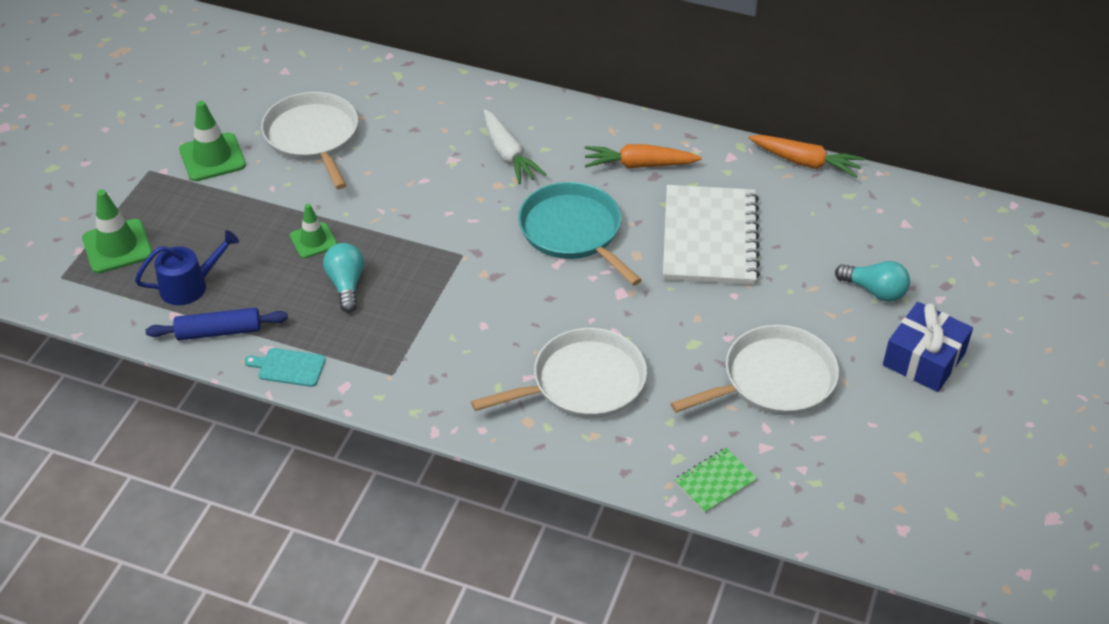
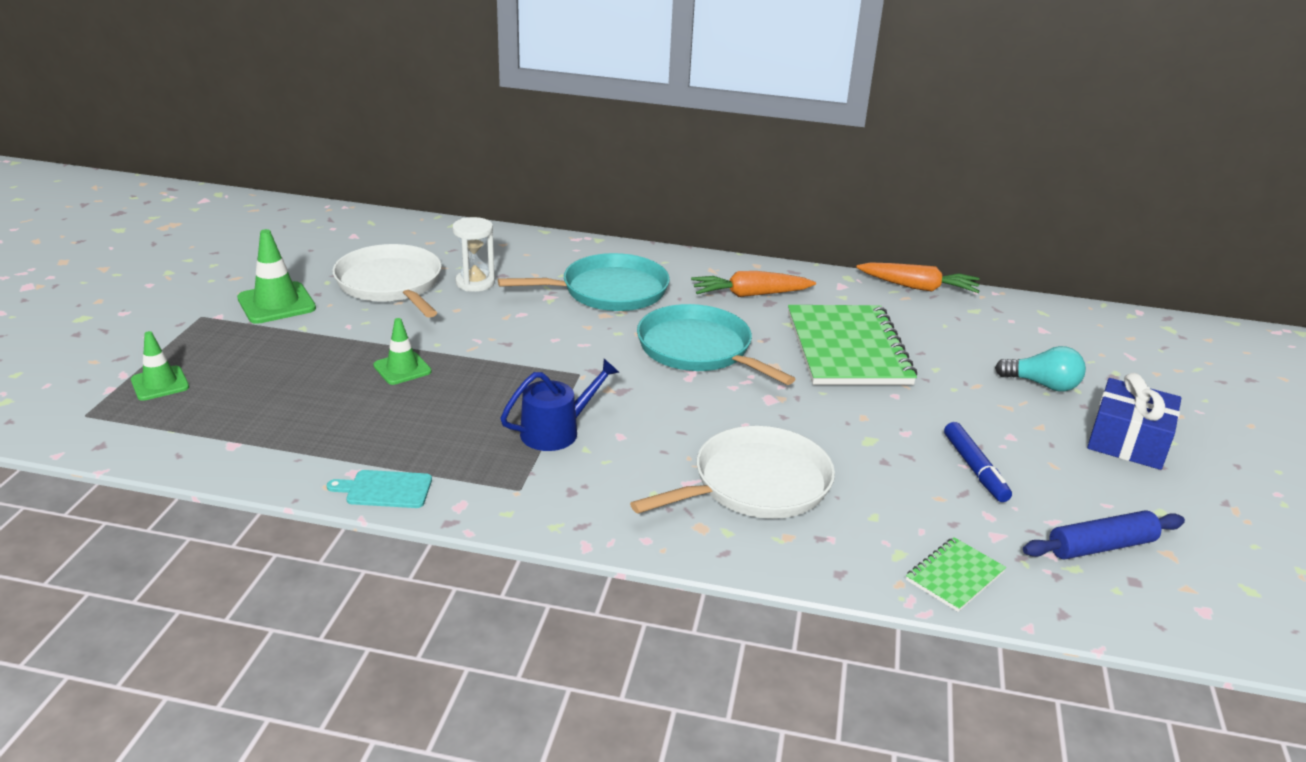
camera: 10 degrees left, 15 degrees down
green traffic cone [82,189,152,273] -> green traffic cone [131,331,189,401], size x0.66
blue watering can [135,230,239,305] -> blue watering can moved to [500,359,619,451]
blue rolling pin [146,308,288,340] -> blue rolling pin moved to [1023,511,1185,559]
turquoise light bulb [323,243,364,313] -> none
white carrot [484,109,546,184] -> turquoise pan [498,253,670,311]
white notebook [663,185,760,285] -> green notebook [788,305,917,385]
white pan [670,325,839,415] -> blue marker [944,422,1012,502]
none -> white hourglass [452,217,495,292]

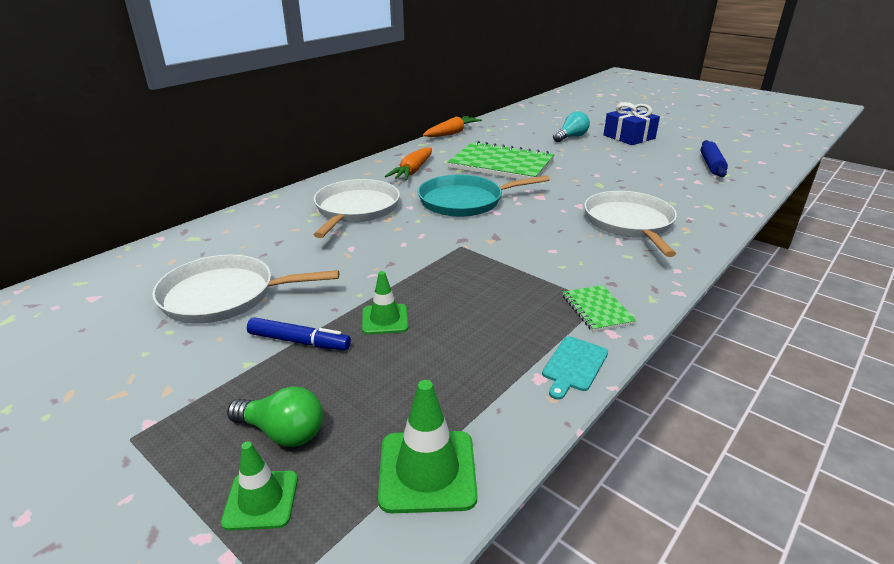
camera: 60 degrees left, 0 degrees up
green traffic cone [237,229,316,324] -> green traffic cone moved to [378,380,477,513]
white hourglass [452,217,495,292] -> none
turquoise pan [498,253,670,311] -> white pan [314,179,400,238]
blue watering can [500,359,619,451] -> none
green notebook [906,537,1006,612] -> green notebook moved to [563,285,636,332]
blue marker [944,422,1012,502] -> blue marker moved to [247,317,351,350]
none -> green light bulb [227,386,323,447]

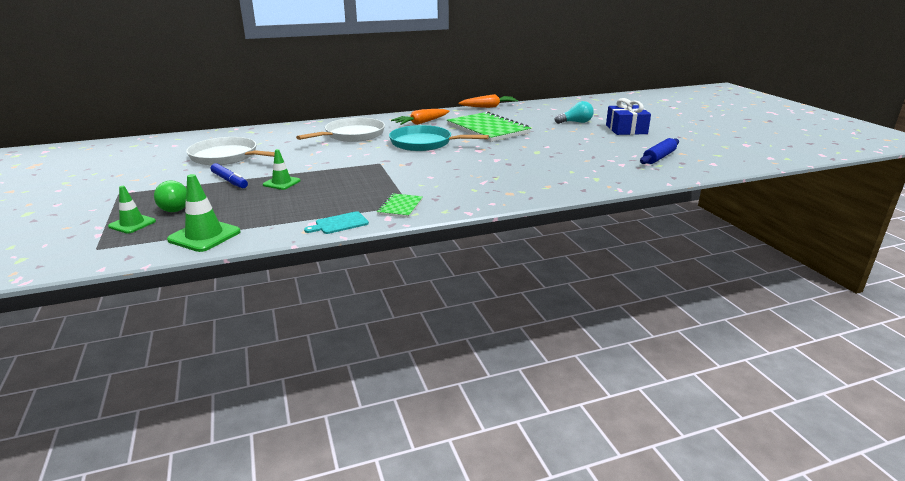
camera: 30 degrees right, 5 degrees down
white pan [584,191,677,257] -> none

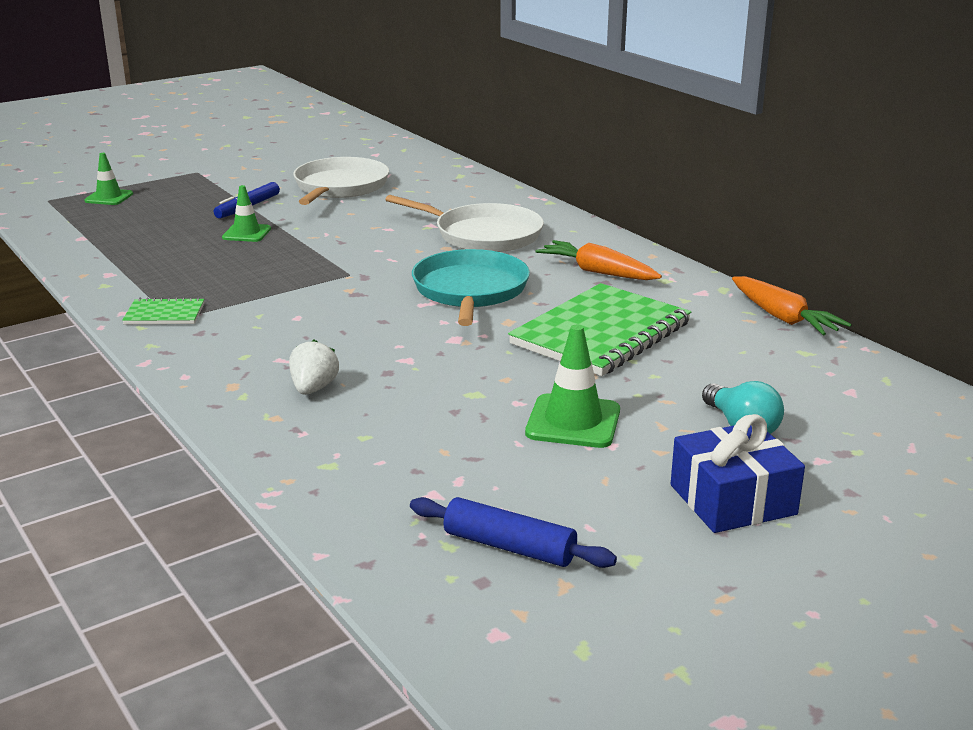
camera: 75 degrees right, 0 degrees up
green light bulb [154,180,187,212] -> none
green traffic cone [167,174,241,252] -> green traffic cone moved to [525,325,620,448]
turquoise cutting board [304,211,369,234] -> none
none -> white strawberry [289,340,339,395]

